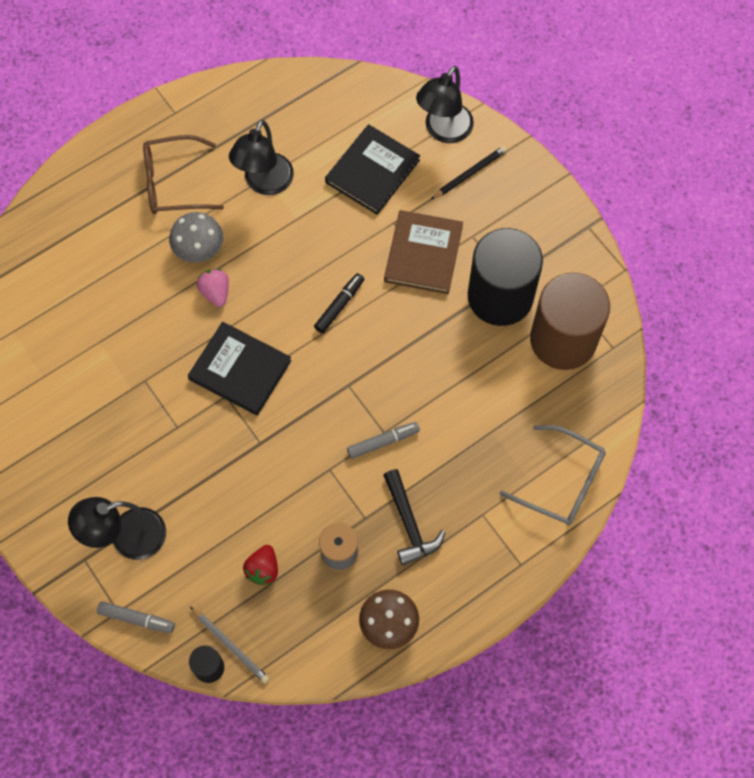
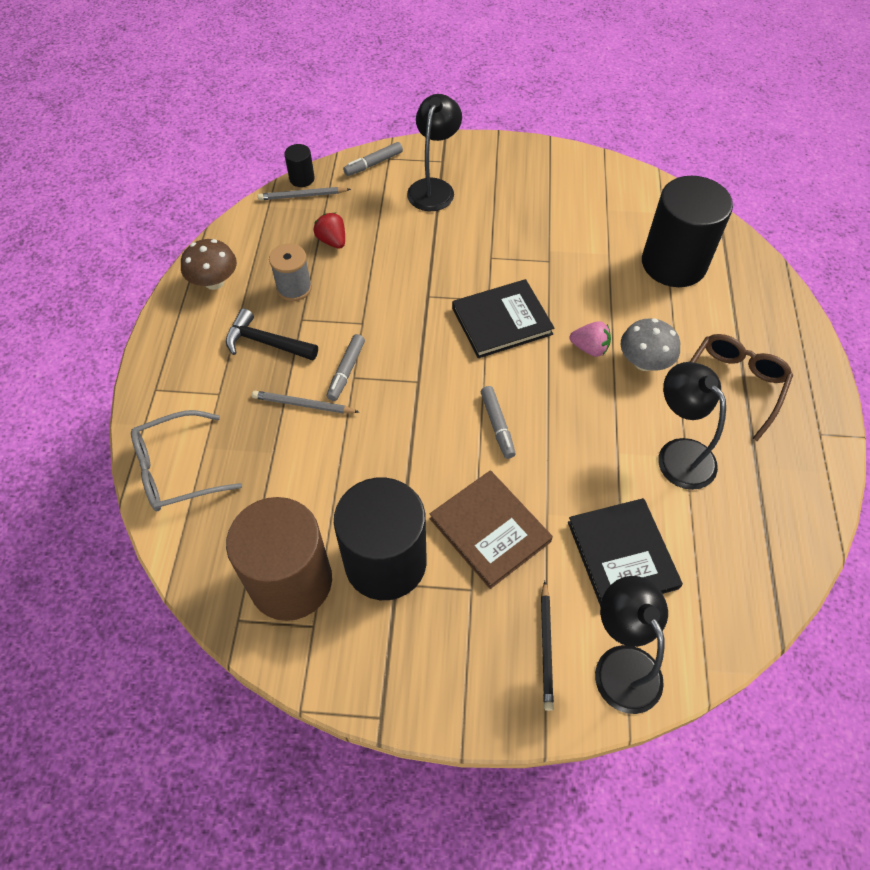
camera: 130 degrees right, 10 degrees down
black marker [314,273,364,333] -> grey marker [481,386,516,459]
none -> grey pencil [252,391,359,414]
none -> black cylinder [642,176,733,287]

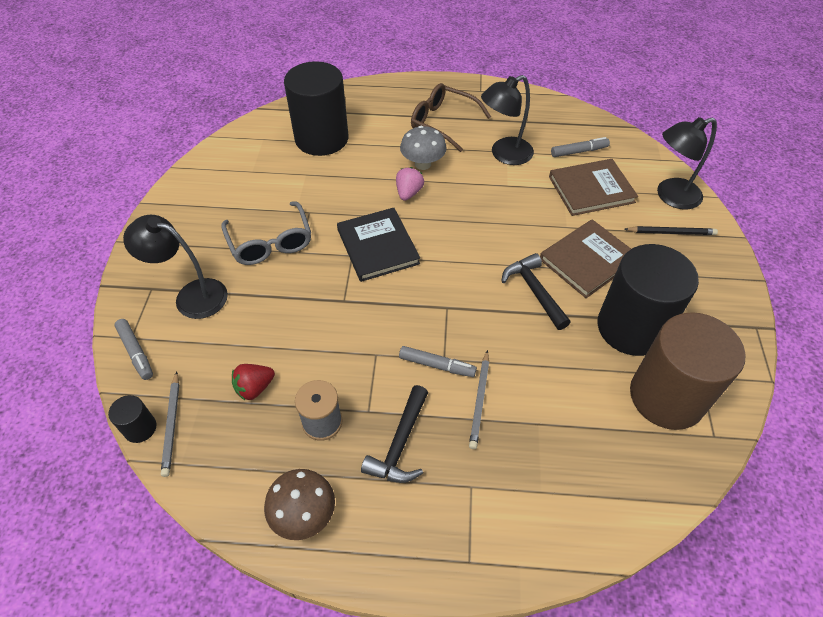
camera: 90 degrees left, 5 degrees down
grey glasses [131,410,242,511] -> grey glasses moved to [221,201,311,265]
grey marker [481,386,516,459] -> grey marker moved to [551,137,610,157]
black book [568,498,683,606] -> brown book [549,159,638,216]
none -> black hammer [501,253,571,330]

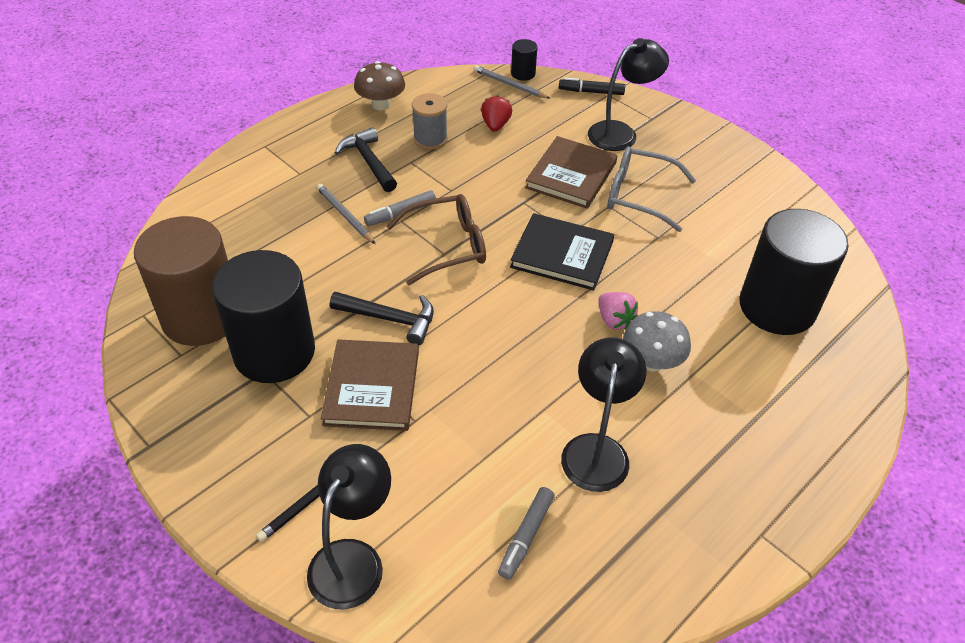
camera: 130 degrees right, 5 degrees down
grey marker [114,319,153,380] -> black marker [559,78,625,95]
brown glasses [411,83,491,152] -> brown glasses moved to [386,194,486,285]
brown book [549,159,638,216] -> brown book moved to [525,136,617,209]

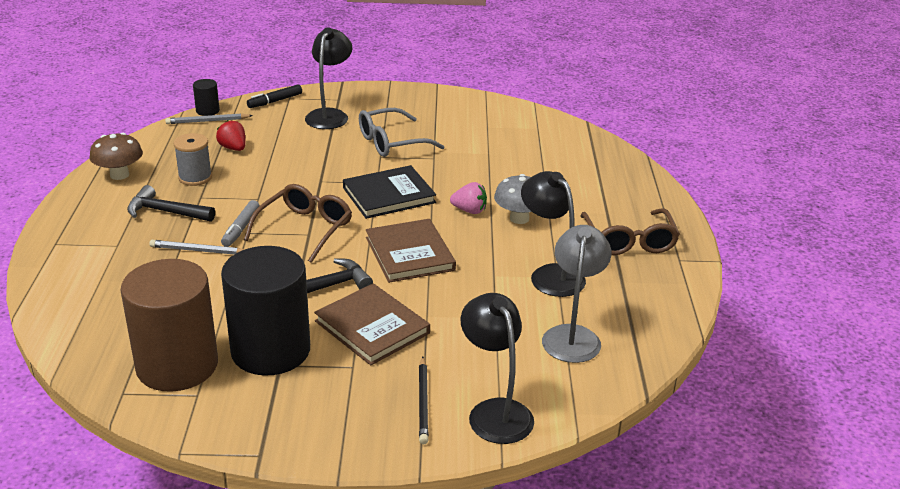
camera: 45 degrees left, 15 degrees down
grey marker [498,487,555,580] -> grey lamp [542,225,611,363]
brown book [525,136,617,209] -> brown book moved to [366,219,456,283]
black cylinder [739,209,848,335] -> none
none -> brown glasses [580,208,680,255]

